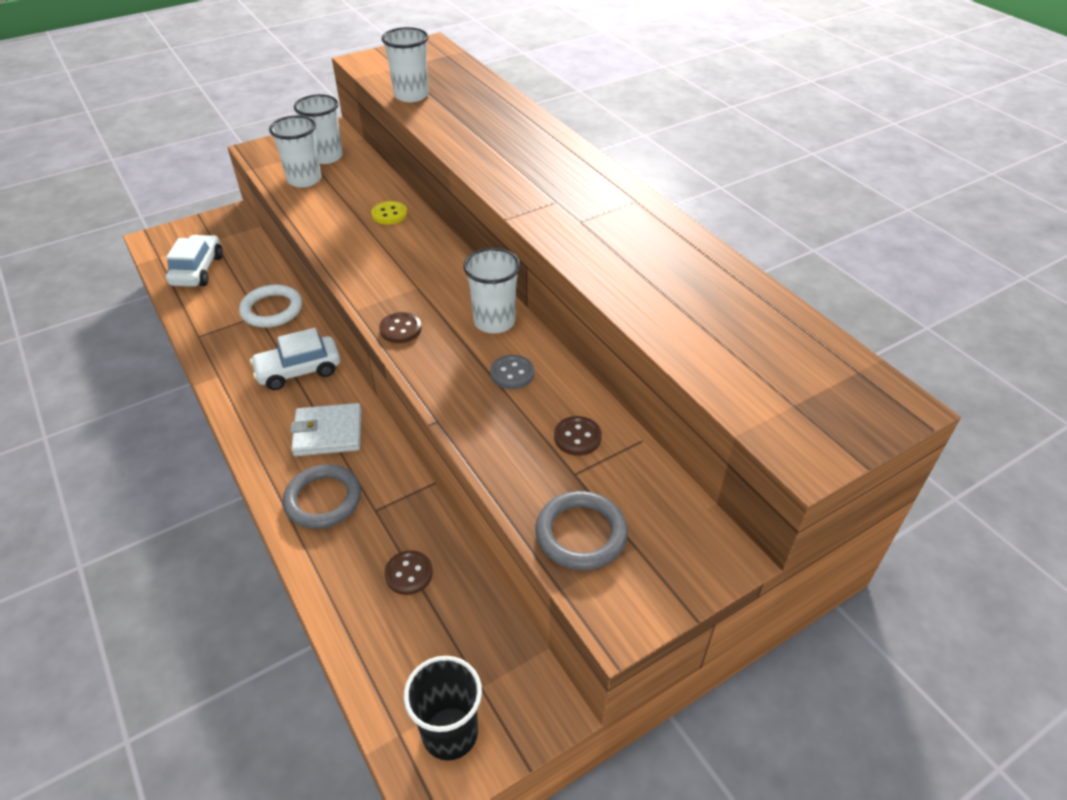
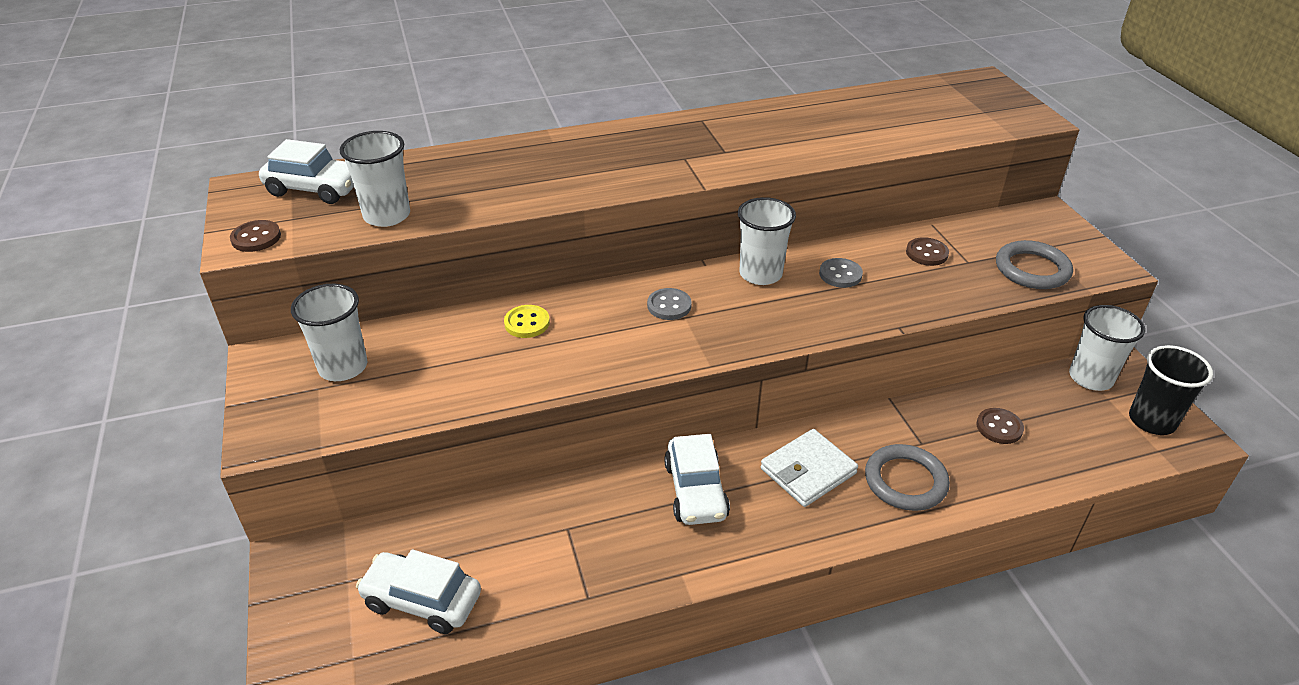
camera: 75 degrees left, 5 degrees down
white ring [239,284,302,328] -> none
white cup [269,116,321,188] -> white cup moved to [1069,305,1145,391]
white wallet [290,403,361,456] -> white wallet turned 45 degrees clockwise [761,429,858,507]
brown button [379,312,422,343] -> brown button moved to [230,220,281,252]
none -> white car [259,139,354,204]
none -> grey button [647,288,692,320]

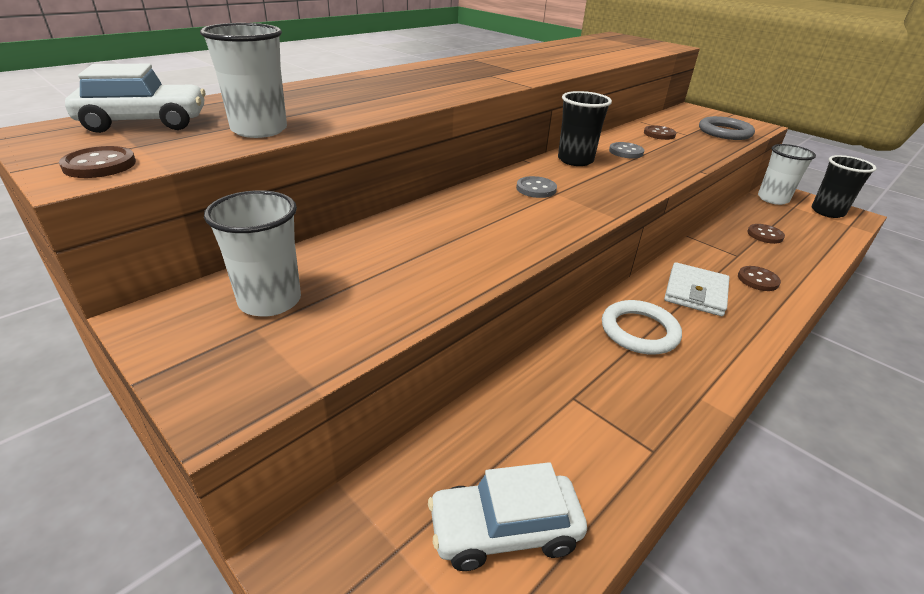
camera: 30 degrees left, 5 degrees down
yellow button [504,305,550,338] -> none
white car [664,434,730,525] -> white ring [602,300,682,354]
white cup [738,197,796,285] -> black cup [558,91,612,166]
grey ring [865,444,950,511] -> brown button [738,266,781,291]

